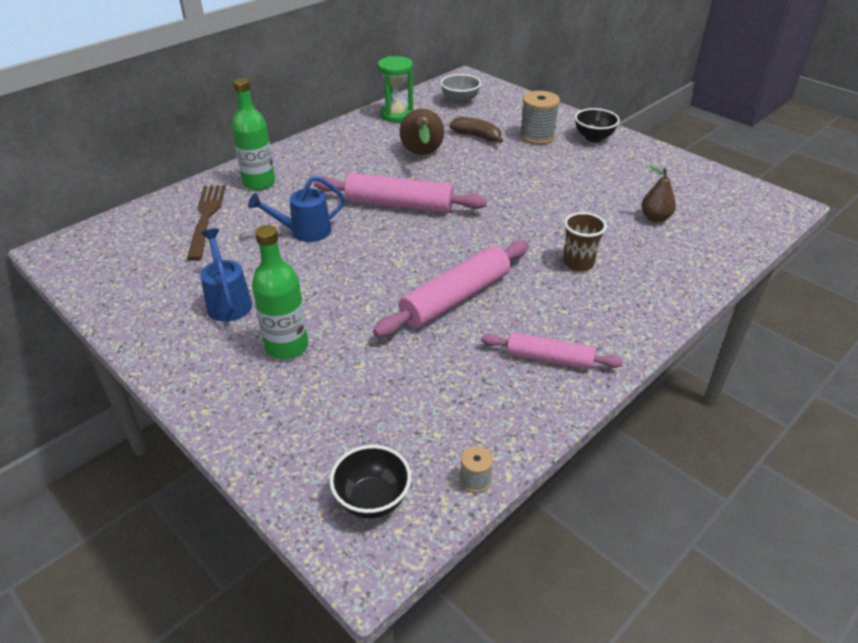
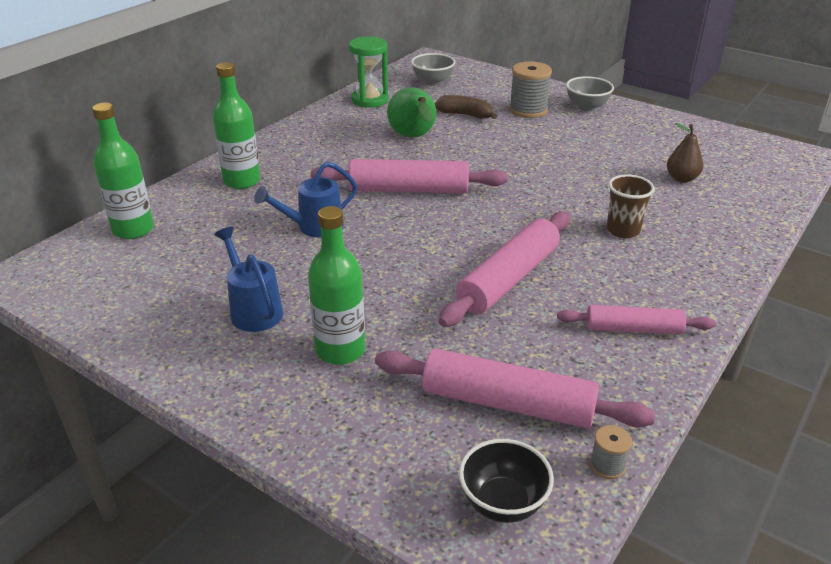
camera: 10 degrees left, 5 degrees down
brown fork [187,185,226,261] -> none
brown pear [399,109,444,155] -> green pear [387,87,436,138]
black bowl [575,108,620,142] -> grey bowl [566,76,614,111]
none -> green bottle [92,103,154,239]
none -> pink rolling pin [375,349,655,428]

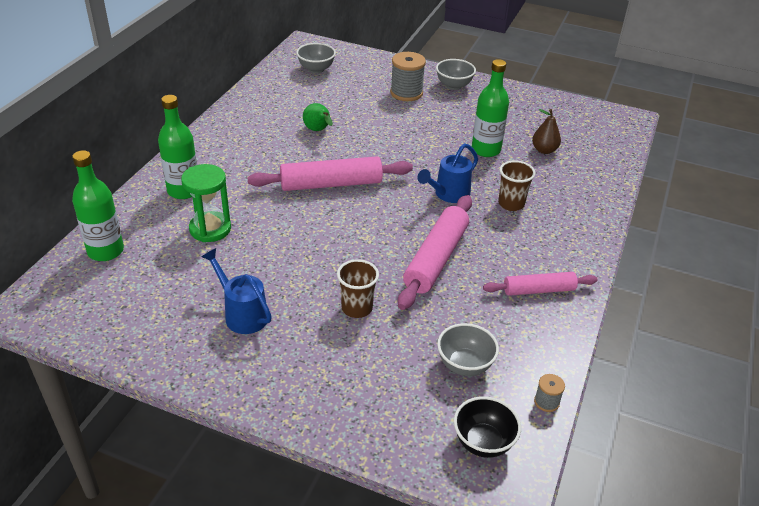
camera: 15 degrees left, 5 degrees up
blue watering can [254,161,357,237] -> blue watering can moved to [417,143,478,203]
green bottle [308,206,365,365] -> green bottle moved to [472,59,509,157]
green hourglass [349,36,388,108] -> green hourglass moved to [181,164,231,242]
pink rolling pin [375,349,655,428] -> grey bowl [437,323,499,376]
green pear [387,87,436,138] -> green pear [303,103,333,131], size x0.65
brown banana [435,95,497,119] -> none
none -> brown cup [337,259,379,318]

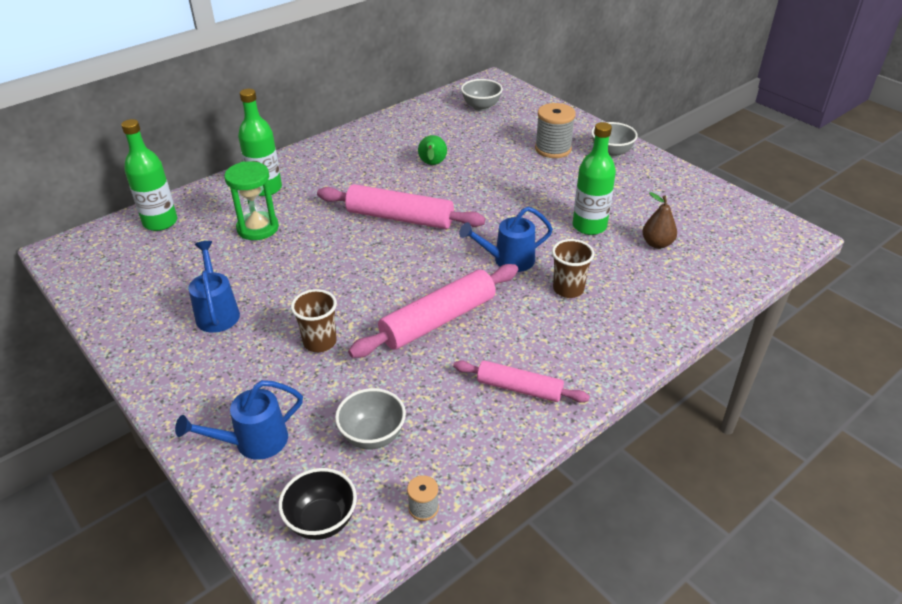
camera: 30 degrees right, 0 degrees up
none -> blue watering can [175,380,303,460]

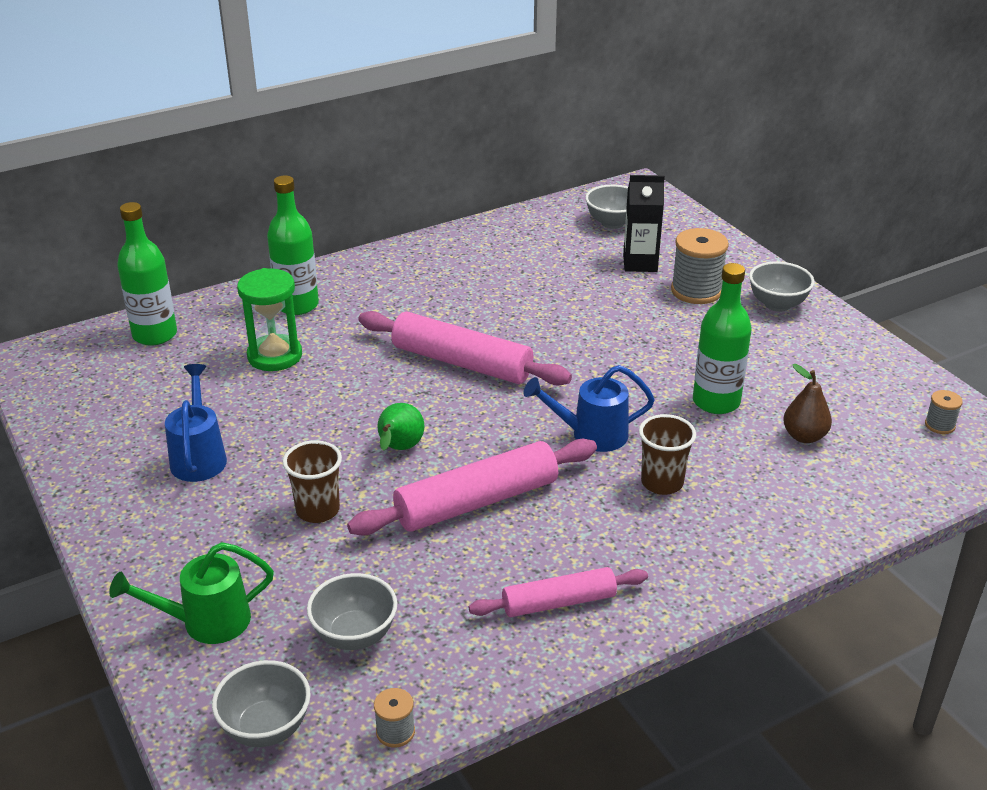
camera: 10 degrees right, 5 degrees down
blue watering can [175,380,303,460] -> green watering can [109,542,274,644]
black bowl [278,468,357,540] -> grey bowl [212,660,311,747]
green pear [418,135,447,165] -> green pear moved to [377,403,424,450]
pink rolling pin [453,360,590,403] -> pink rolling pin turned 45 degrees counterclockwise [469,567,648,617]
none -> black carton [623,175,665,272]
none -> grey spool [925,390,963,434]

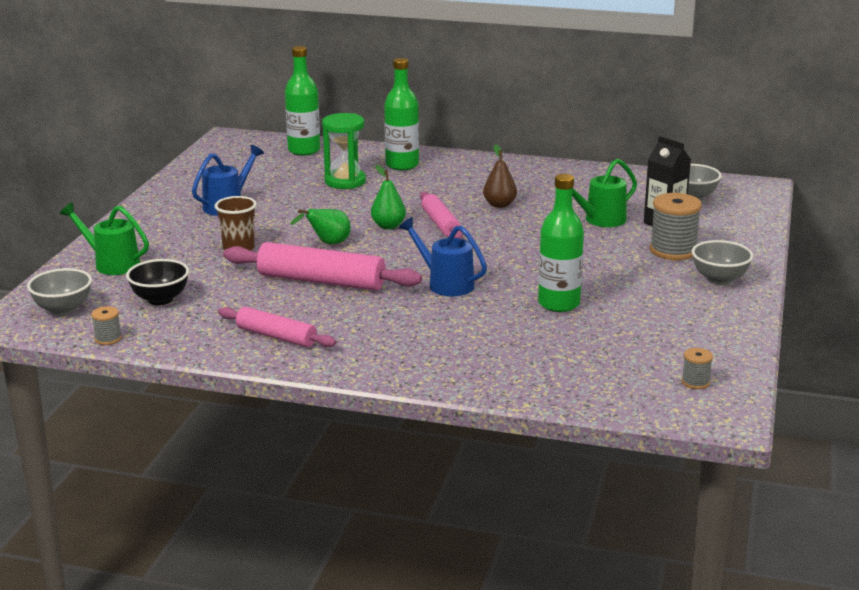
camera: 45 degrees right, 10 degrees down
grey bowl [307,573,397,650] -> black bowl [126,259,189,305]
pink rolling pin [358,311,572,386] -> pink rolling pin [420,191,463,239], size x0.62
brown cup [639,414,696,495] -> none
brown pear [783,364,832,443] -> brown pear moved to [483,144,517,208]
none -> green pear [371,165,406,229]
none -> green watering can [572,159,637,227]

